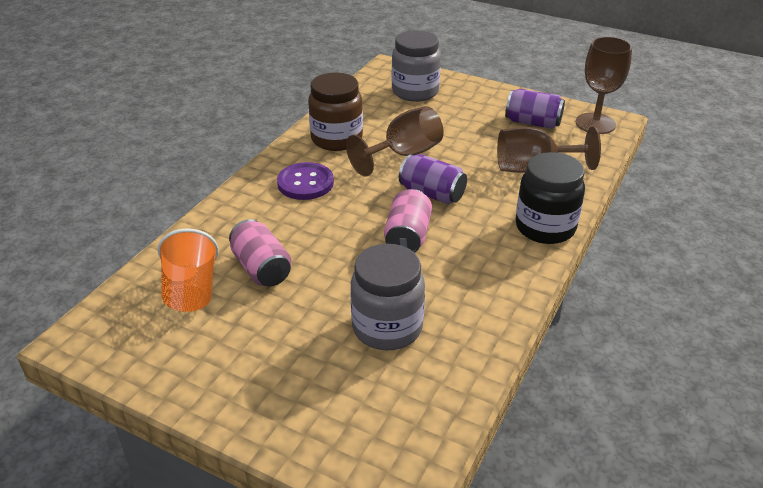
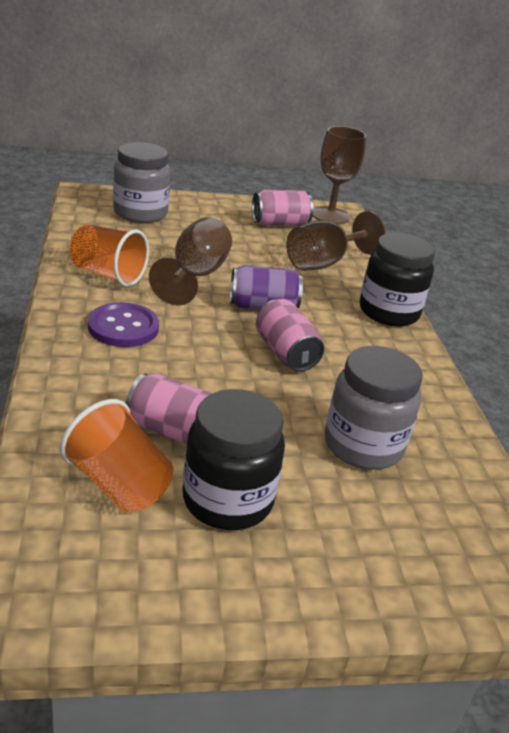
camera: 40 degrees left, 5 degrees down
brown jar [308,73,363,151] -> orange cup [70,224,149,287]
purple can [505,89,565,129] -> pink can [252,190,314,226]
none -> black jar [182,389,285,530]

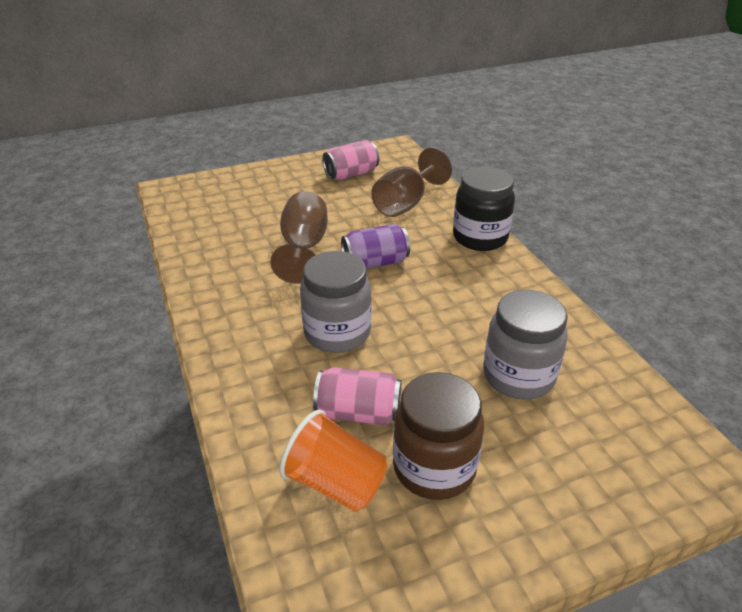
camera: 10 degrees left, 5 degrees up
orange cup [70,224,149,287] -> none
purple button [88,302,159,347] -> none
grey jar [113,142,171,223] -> grey jar moved to [300,251,372,353]
black jar [182,389,285,530] -> brown jar [393,372,484,500]
pink can [256,299,324,372] -> none
brown goblet [313,126,366,224] -> none

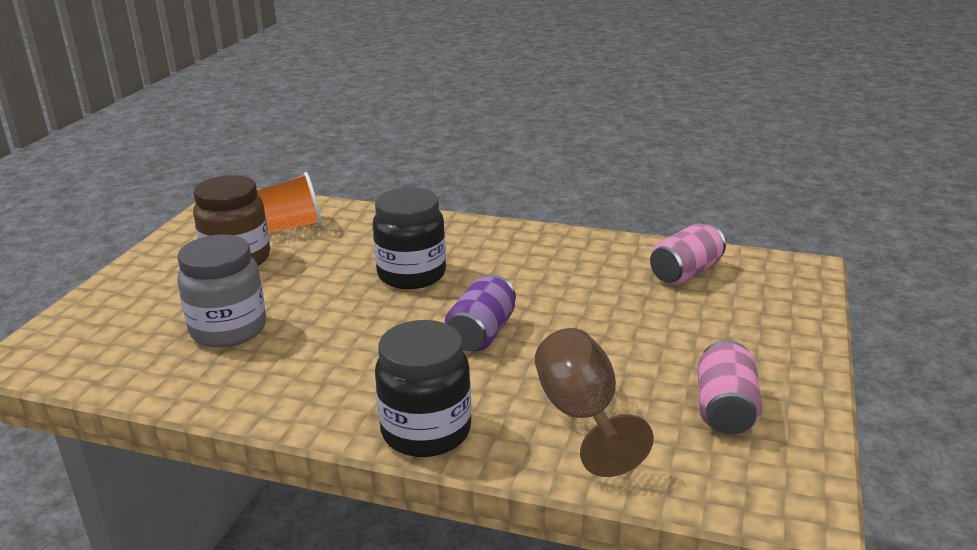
camera: 130 degrees right, 10 degrees down
brown goblet [270,191,328,284] -> none
grey jar [300,251,372,353] -> black jar [373,187,446,289]
pink can [313,367,401,426] -> pink can moved to [650,223,726,285]

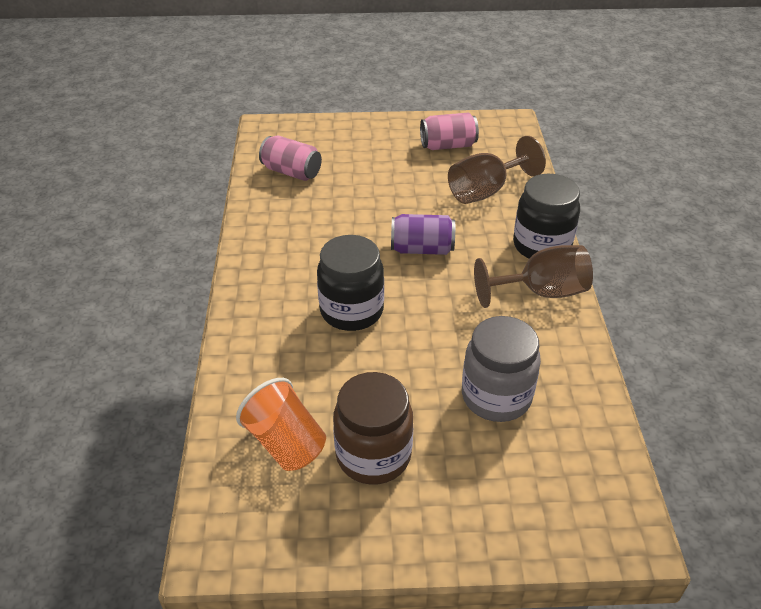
camera: 110 degrees left, 15 degrees up
none -> brown goblet [474,245,593,308]

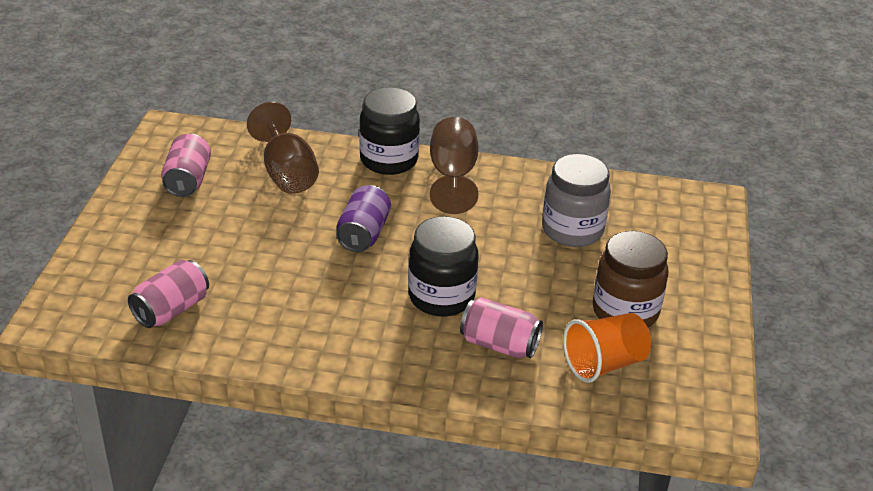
camera: 80 degrees left, 5 degrees down
none -> pink can [460,297,543,358]

